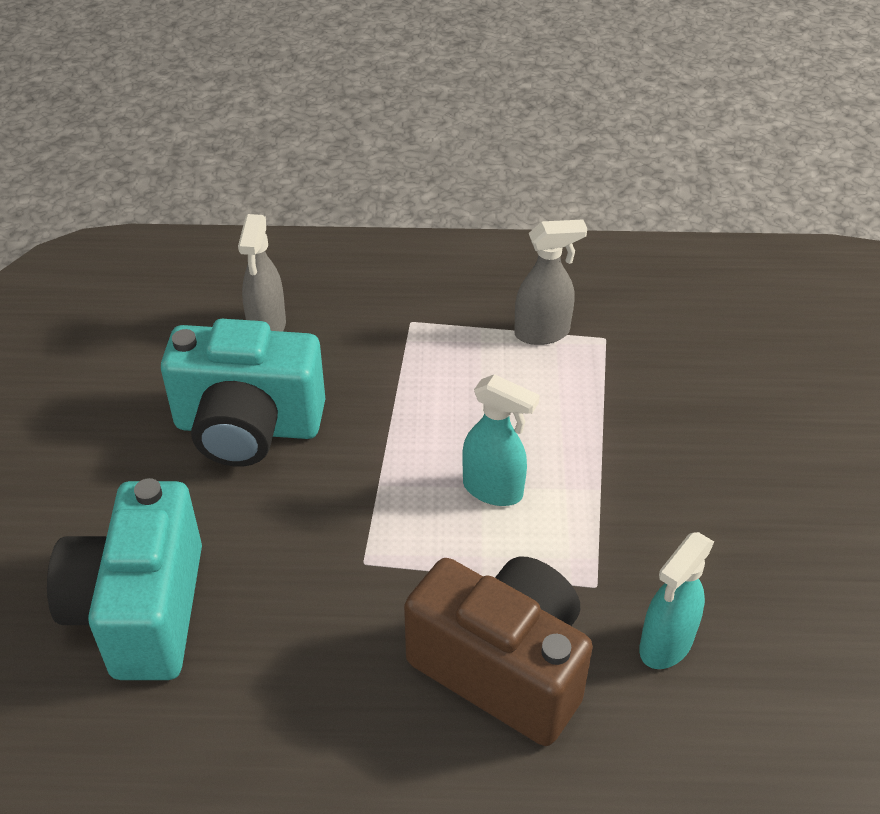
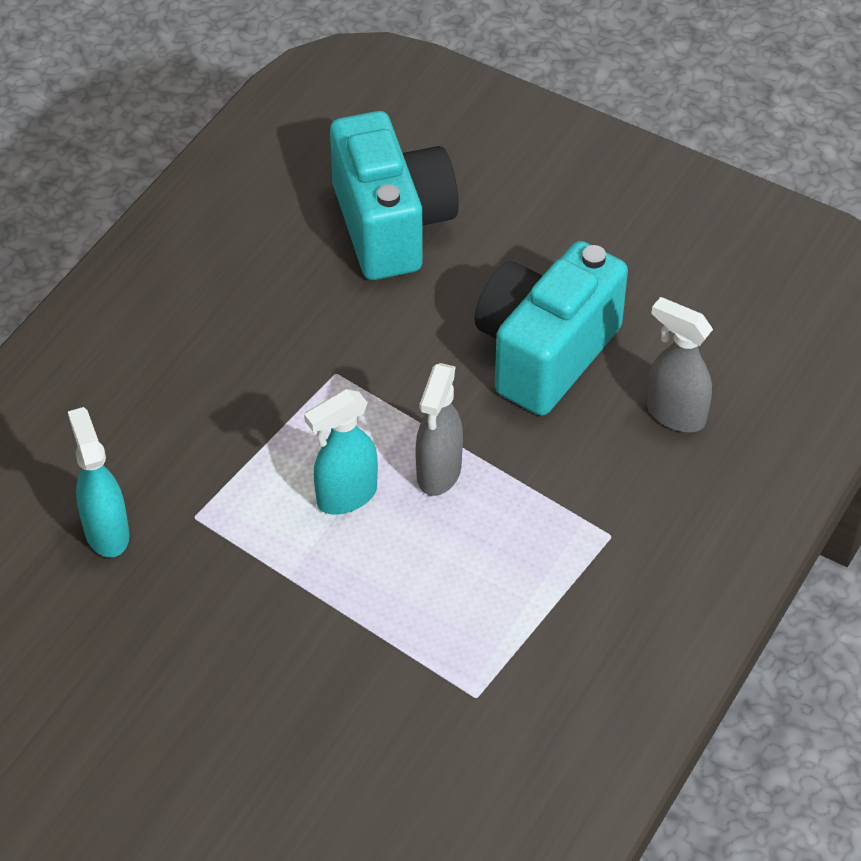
camera: 120 degrees right, 5 degrees up
turquoise camera [47,478,202,680] -> turquoise camera turned 45 degrees clockwise [330,111,459,280]
brown camera [404,557,593,746] -> none
grey spray bottle [514,220,587,345] -> grey spray bottle moved to [415,363,463,496]

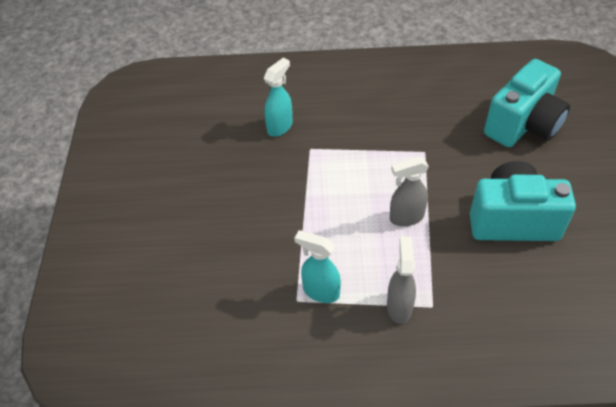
camera: 60 degrees right, 0 degrees up
turquoise spray bottle [304,389,378,515] -> turquoise spray bottle moved to [294,230,341,303]
grey spray bottle [647,297,713,432] -> grey spray bottle moved to [387,236,416,324]

